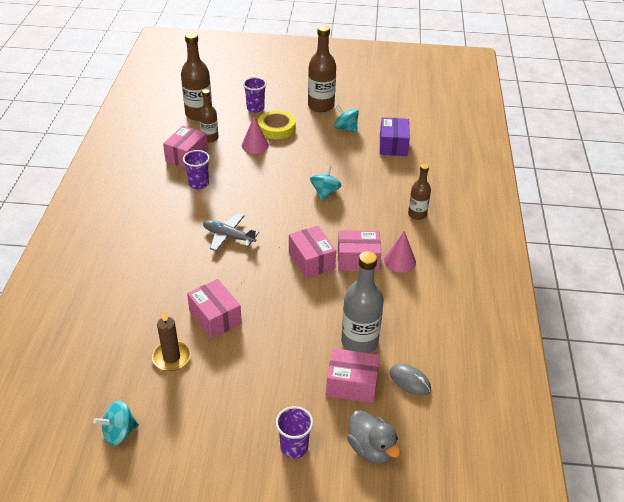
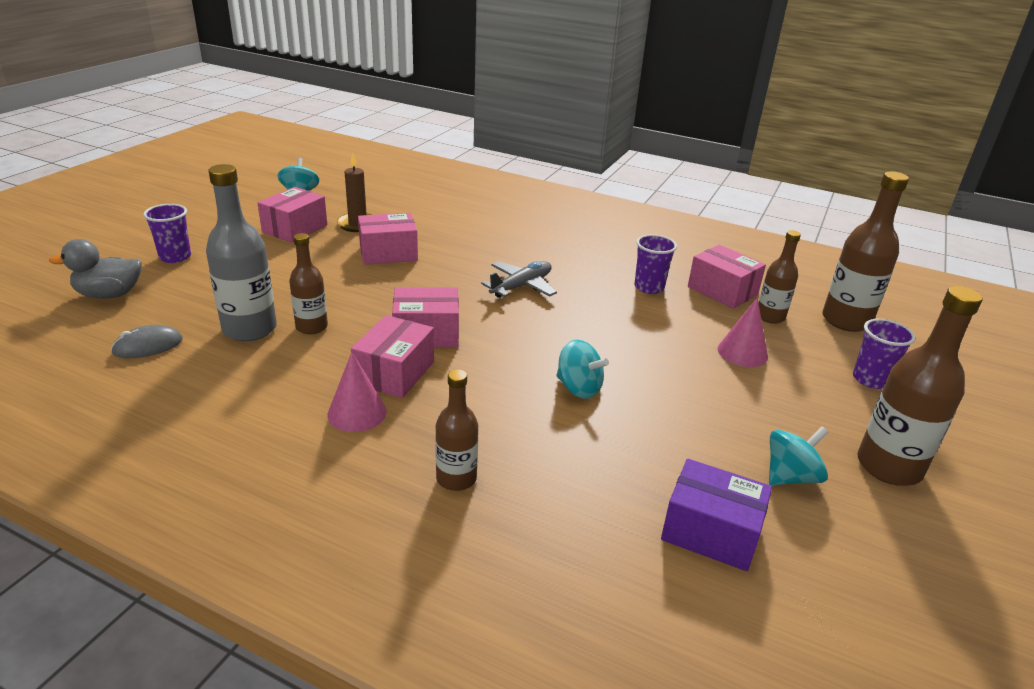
camera: 110 degrees right, 10 degrees down
yellow tape [258,110,295,139] -> none
pink box [326,348,380,403] -> pink box moved to [258,187,327,243]
none -> brown bottle [289,233,328,334]

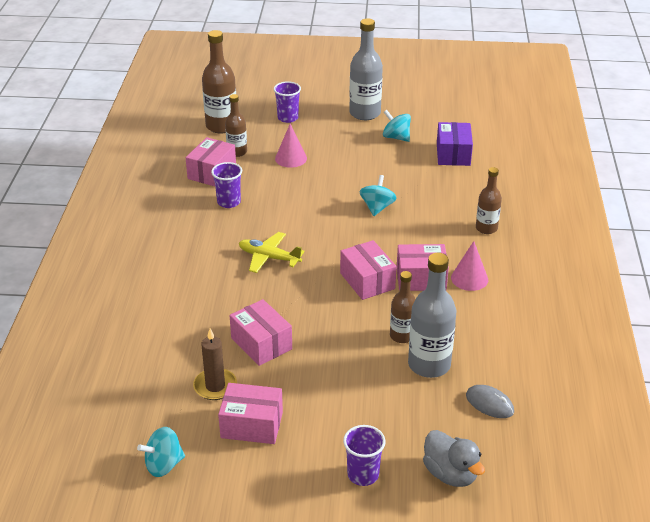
camera: 110 degrees left, 5 degrees up
grey plane [481,261,557,298] -> yellow plane [239,232,305,273]
brown bottle [857,286,983,486] -> grey bottle [349,18,383,120]

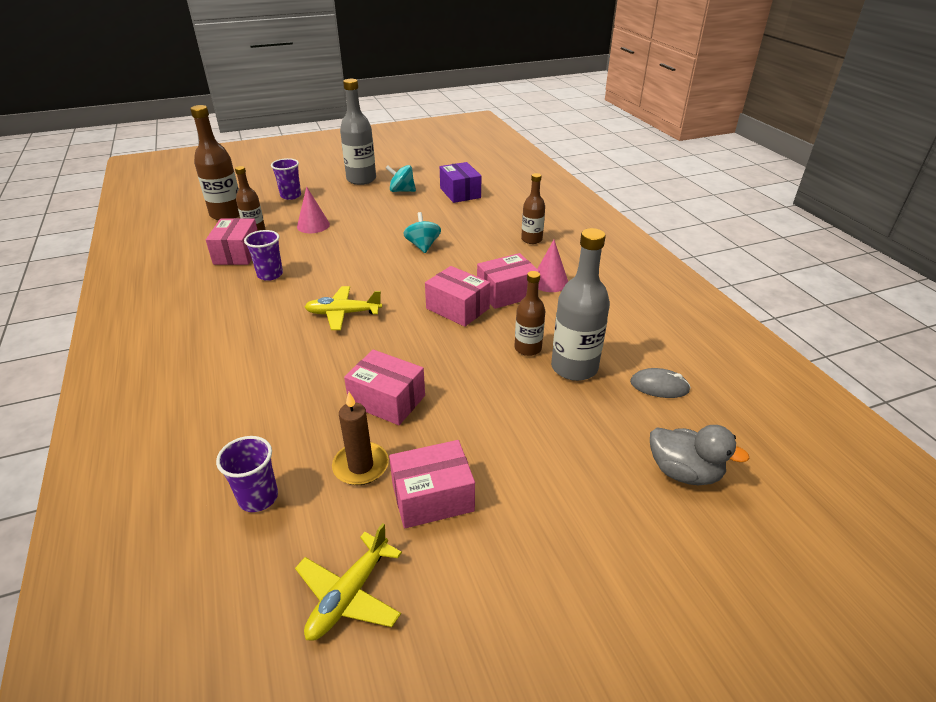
camera: 25 degrees left, 0 degrees up
turquoise spinning top [137,427,185,477] -> yellow plane [295,523,402,641]
purple cup [343,425,386,486] -> purple cup moved to [216,436,278,512]

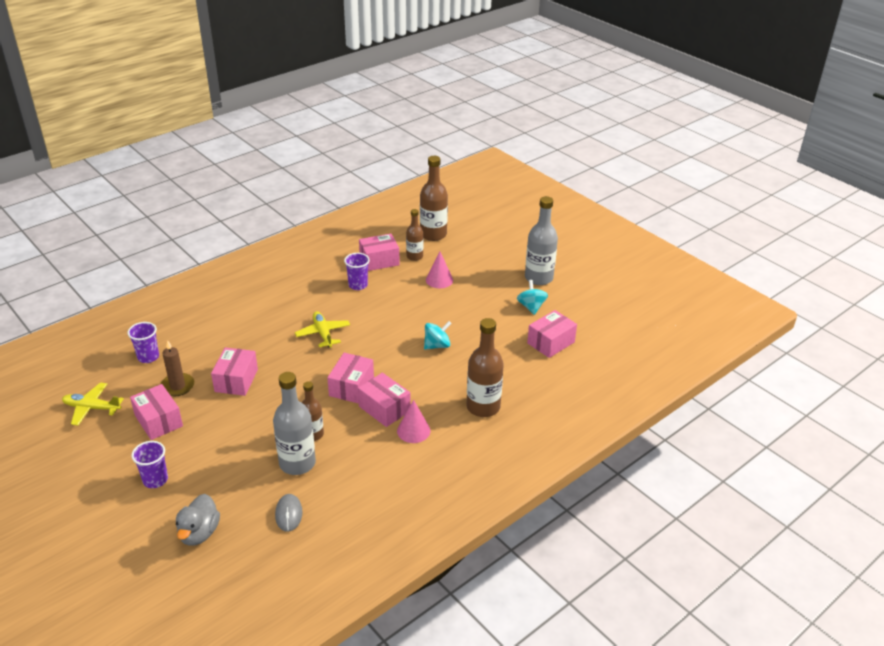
camera: 70 degrees right, 0 degrees up
purple cup [271,158,301,200] -> purple cup moved to [131,441,168,488]
purple box [440,162,481,203] -> pink box [527,310,577,358]
brown bottle [521,173,545,244] -> brown bottle [466,318,504,417], size x1.65

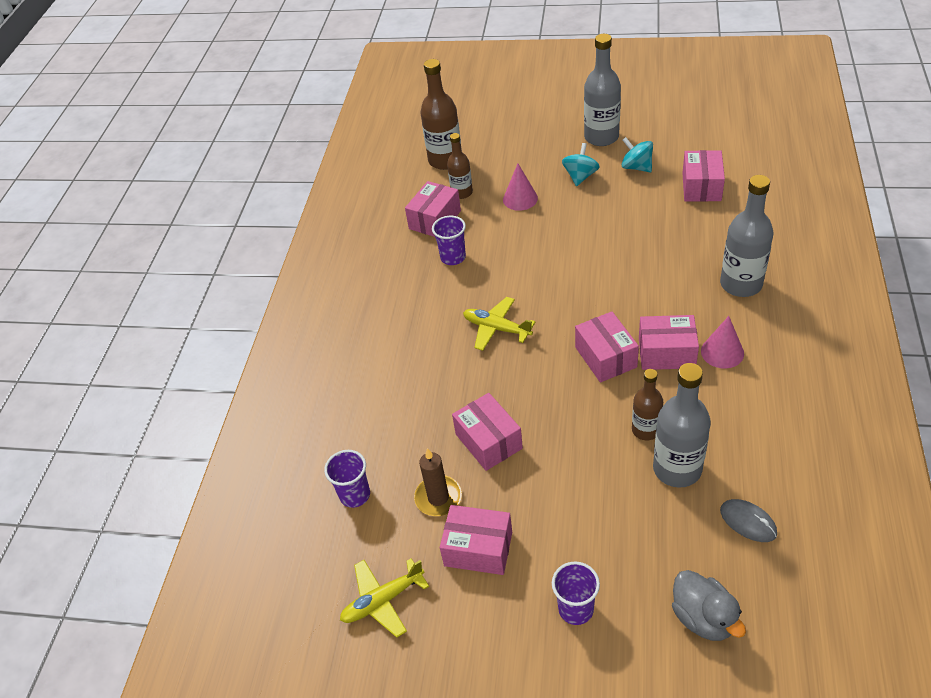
camera: 35 degrees left, 10 degrees up
turquoise spinning top [424,321,452,350] -> turquoise spinning top moved to [562,143,600,186]
brown bottle [466,318,504,417] -> grey bottle [720,175,773,297]

